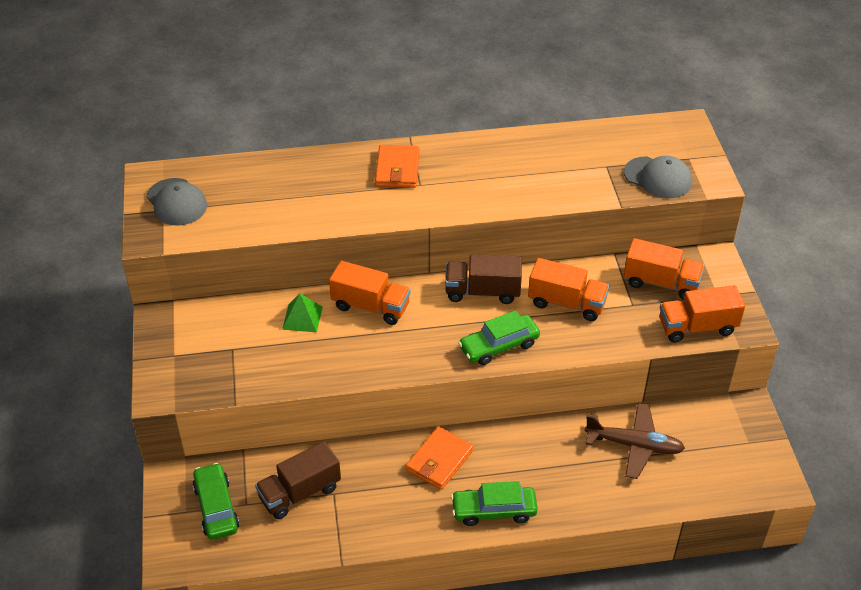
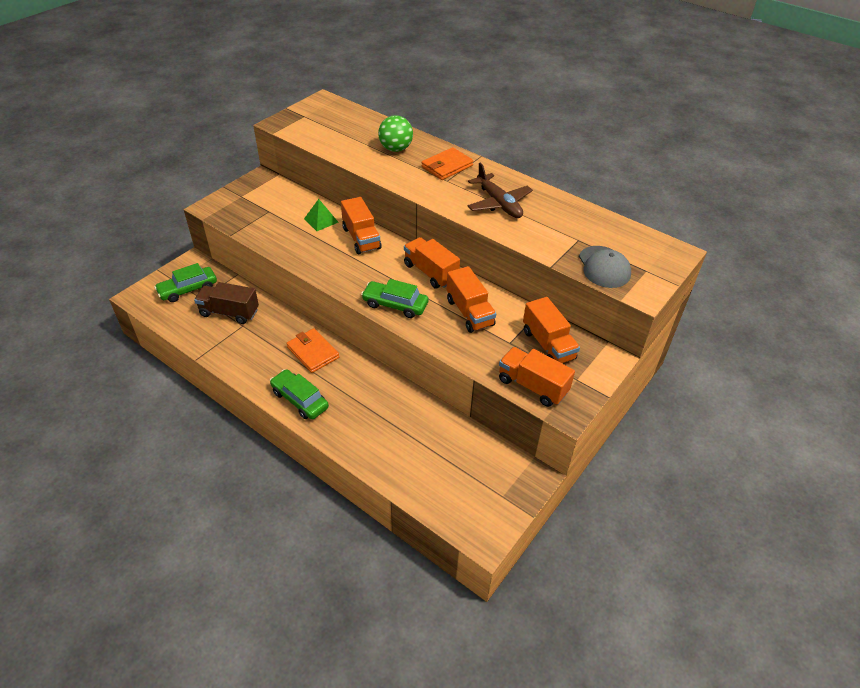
camera: 45 degrees right, 0 degrees up
grey cap [146,178,207,226] -> none
green car [192,463,239,540] -> green car turned 150 degrees counterclockwise [154,263,217,302]
orange wallet [406,426,474,490] -> orange wallet turned 60 degrees clockwise [286,328,339,373]
brown truck [445,254,522,304] -> orange truck [404,237,460,289]
brown plane [585,403,685,479] -> brown plane moved to [467,163,533,218]
none -> green ball [378,115,413,152]

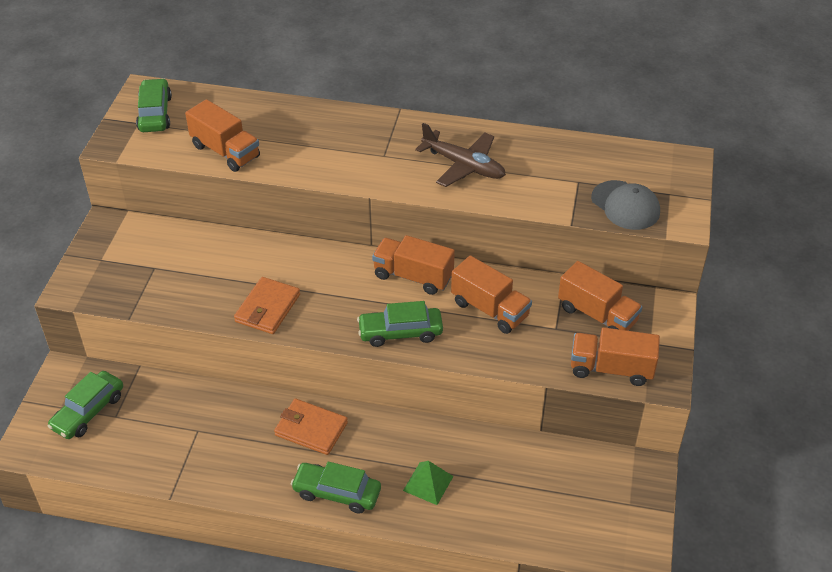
camera: 25 degrees left, 0 degrees up
brown truck [194,282,259,324] -> none
green pyramid [304,199,338,231] -> green pyramid moved to [403,461,454,505]
orange truck [341,197,381,254] -> orange truck moved to [185,99,260,172]
green ball [378,115,413,152] -> none
orange wallet [422,147,473,180] -> orange wallet moved to [234,277,300,334]
none -> green car [136,78,172,132]

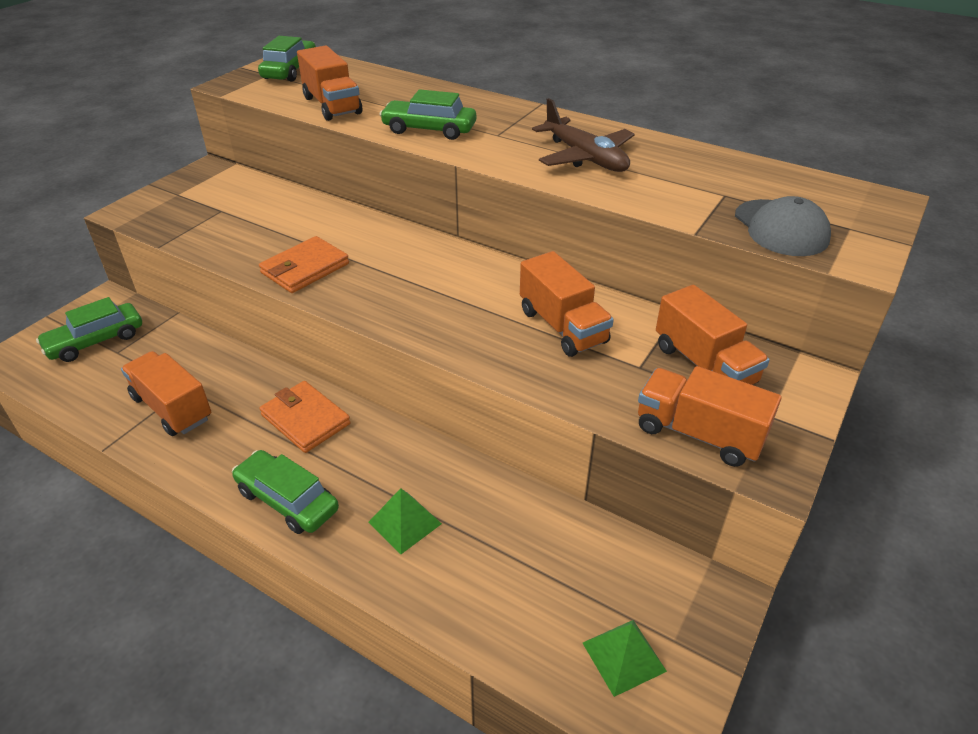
camera: 20 degrees right, 5 degrees down
green car [357,301,443,347] -> green car moved to [379,89,476,140]
orange truck [372,235,455,295] -> orange truck moved to [121,351,211,436]
none -> green pyramid [583,620,667,697]

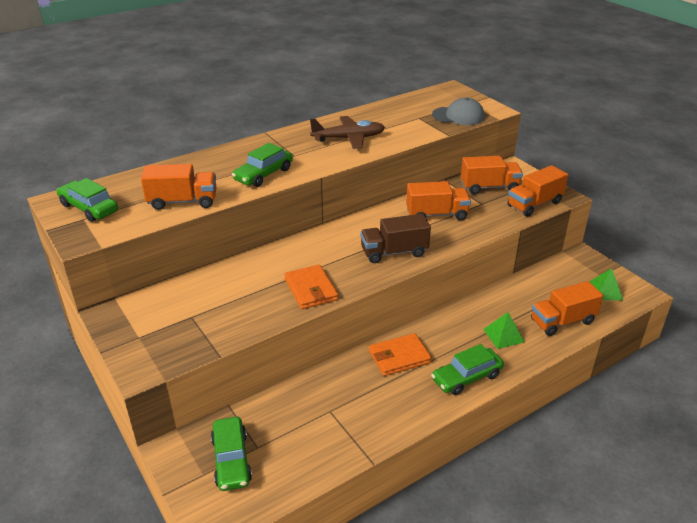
camera: 65 degrees left, 5 degrees down
orange truck [121,351,211,436] -> orange truck moved to [531,281,604,336]
none -> brown truck [360,214,431,263]

